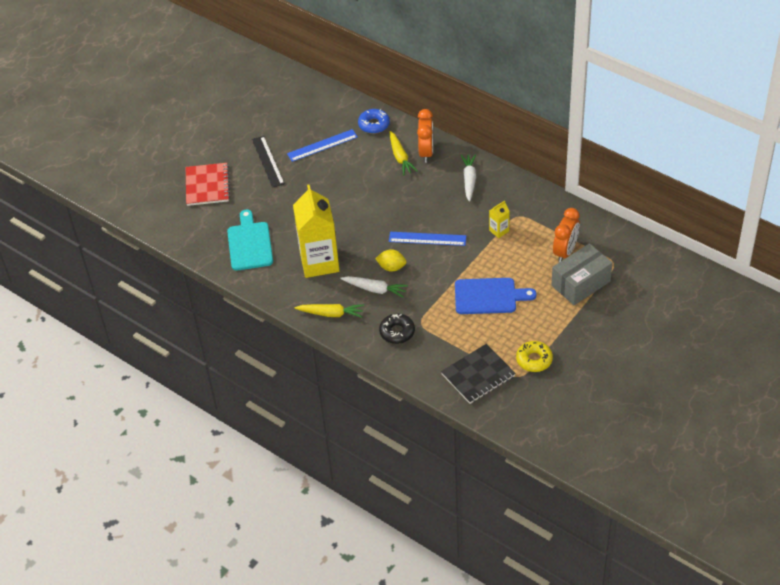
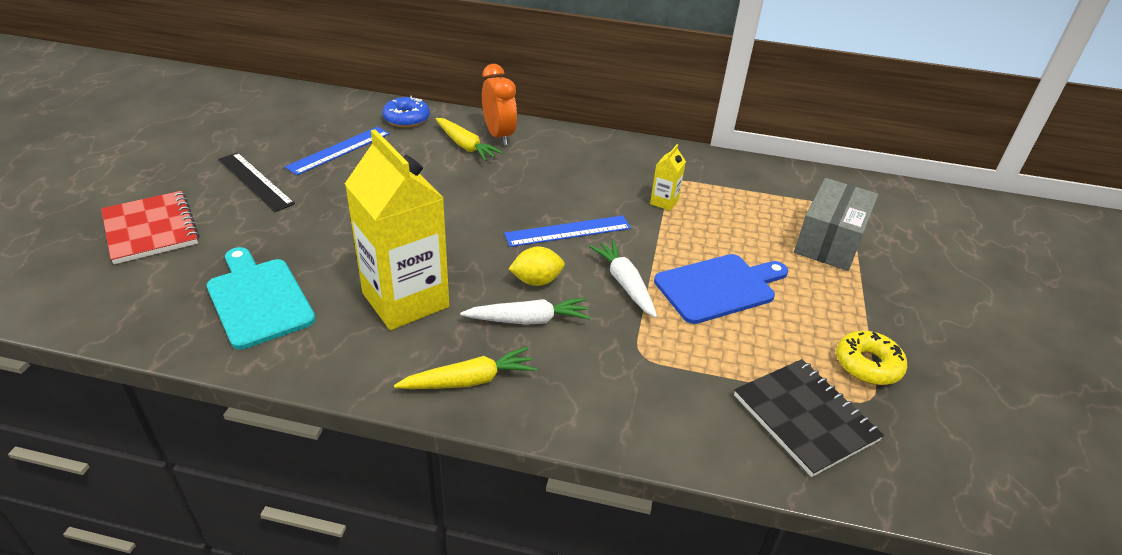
camera: 30 degrees left, 10 degrees down
black donut [379,314,415,344] -> none
black notebook [441,344,516,404] -> black notebook turned 60 degrees counterclockwise [734,359,884,477]
white carrot [461,154,476,202] -> white carrot moved to [589,240,657,318]
orange clock [553,208,580,262] -> none

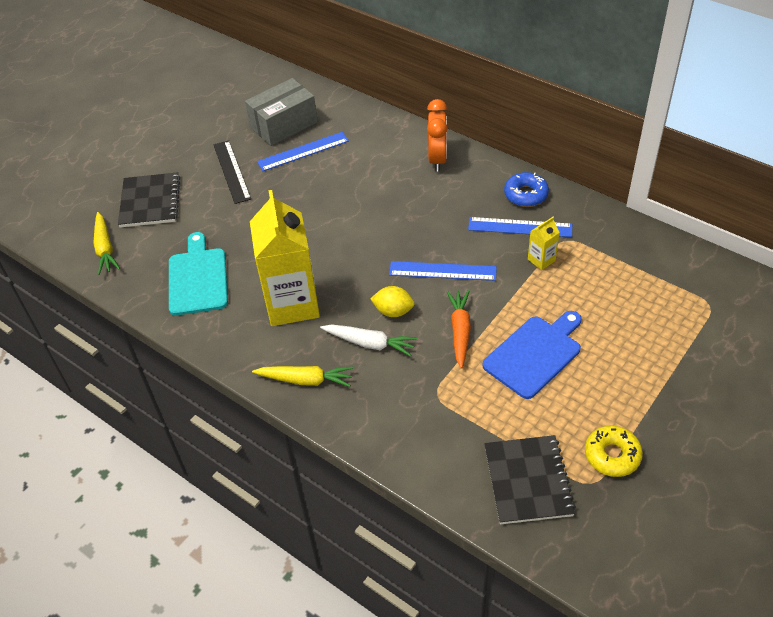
camera: 30 degrees right, 10 degrees up
red notebook [101,191,199,264] -> black notebook [118,172,180,228]
blue donut [382,96,430,127] -> blue donut moved to [504,172,549,207]
yellow carrot [436,118,503,161] -> yellow carrot moved to [93,212,120,275]
white carrot [589,240,657,318] -> orange carrot [446,290,471,369]
blue cutting board [654,254,788,324] -> blue cutting board turned 45 degrees counterclockwise [483,311,582,399]
grey box [794,178,879,271] -> grey box moved to [245,78,318,146]
none -> blue ruler [468,217,572,237]

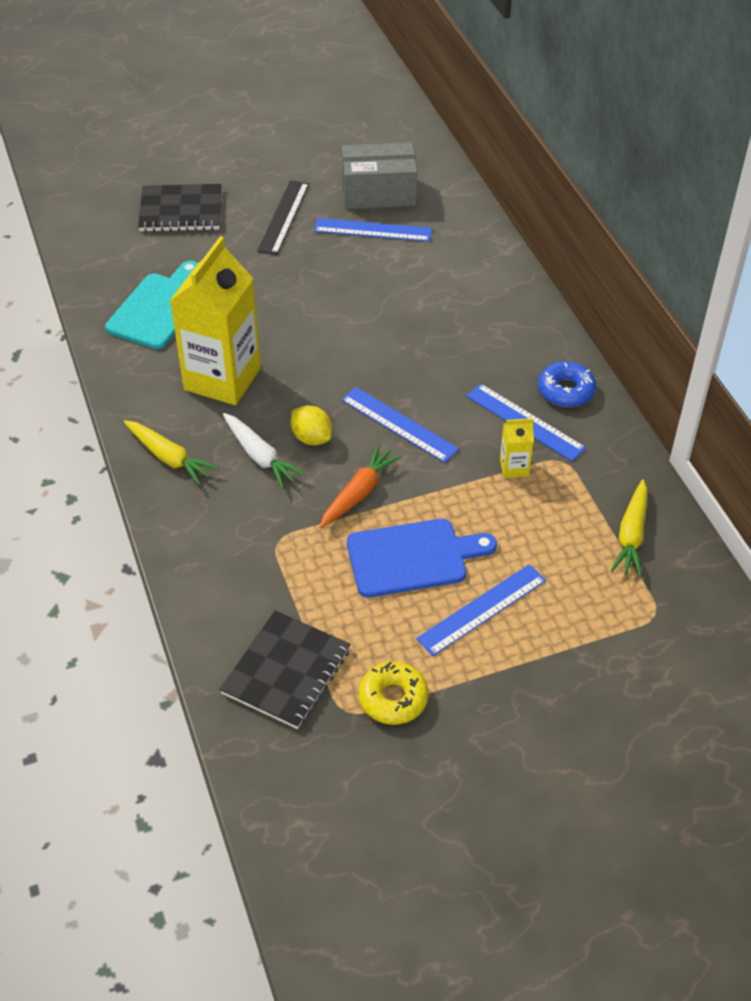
camera: 30 degrees right, 0 degrees up
yellow carrot [93,212,120,275] -> yellow carrot moved to [611,479,648,577]
black notebook [118,172,180,228] -> black notebook turned 60 degrees clockwise [138,184,222,232]
orange clock [427,99,448,171] -> none
none -> blue ruler [416,564,546,656]

